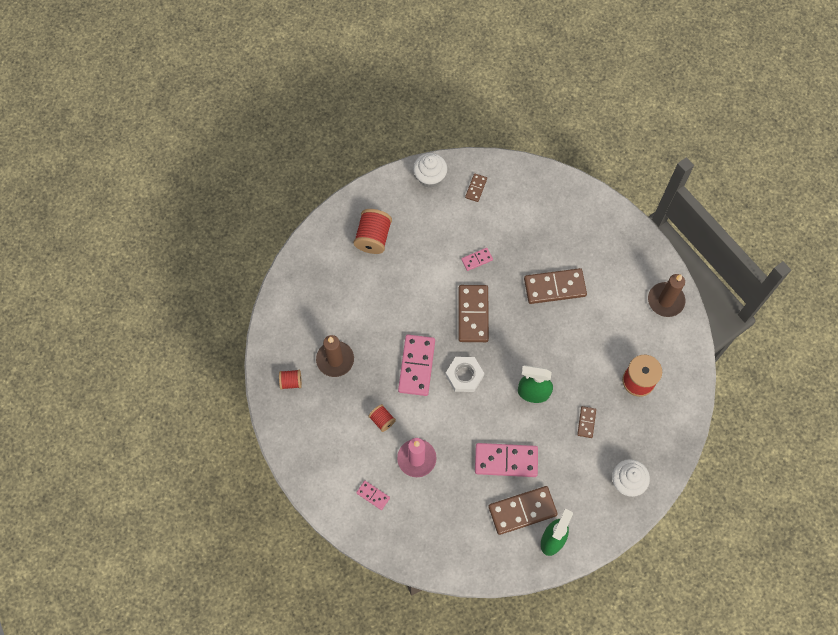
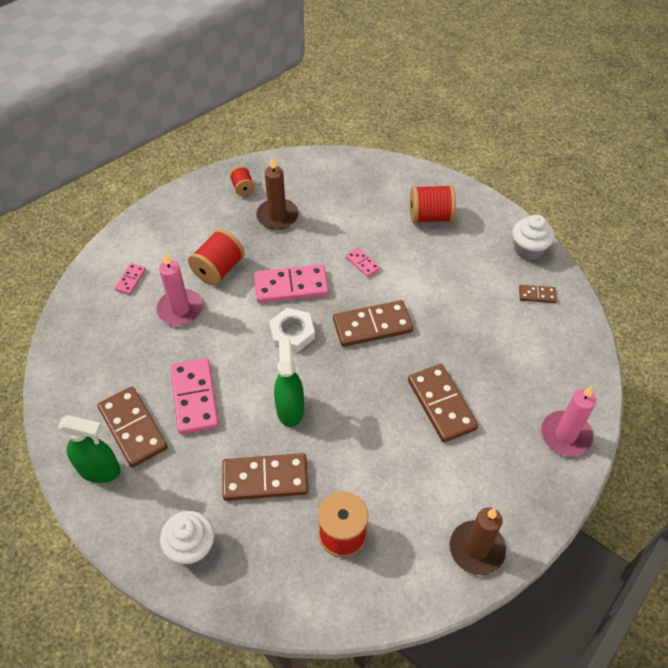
camera: 75 degrees right, 15 degrees down
red spool [368,404,396,432] -> red spool [188,229,245,286], size x1.78
pink domino [461,248,493,271] -> pink domino moved to [346,247,380,277]
brown domino [577,406,596,438] -> brown domino [222,453,309,501], size x2.01
none -> pink candle [541,386,596,456]

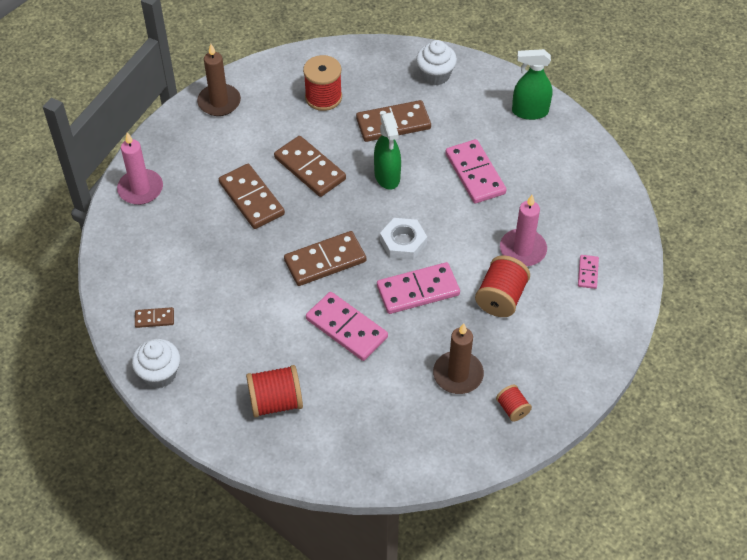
camera: 170 degrees right, 0 degrees up
brown domino [97,387,168,468] -> brown domino moved to [274,136,346,197]
pink domino [346,247,380,277] -> pink domino [306,292,388,361], size x2.01

